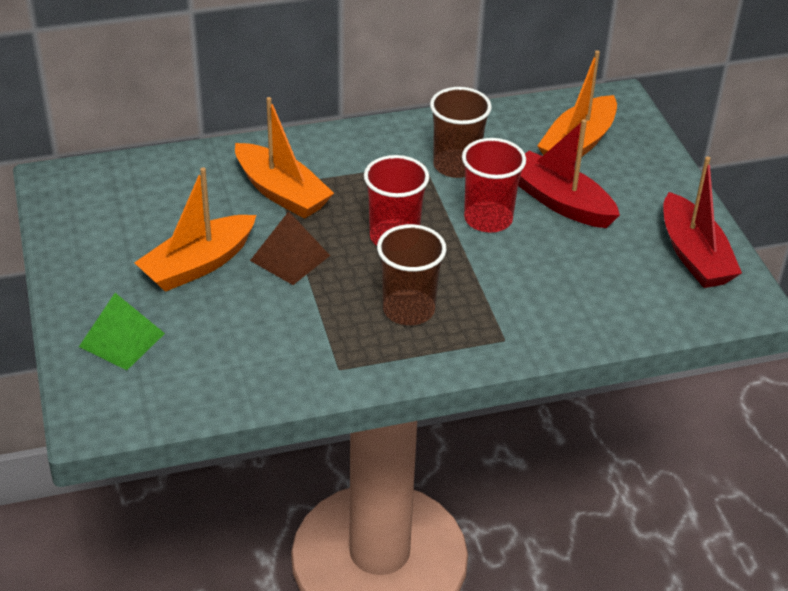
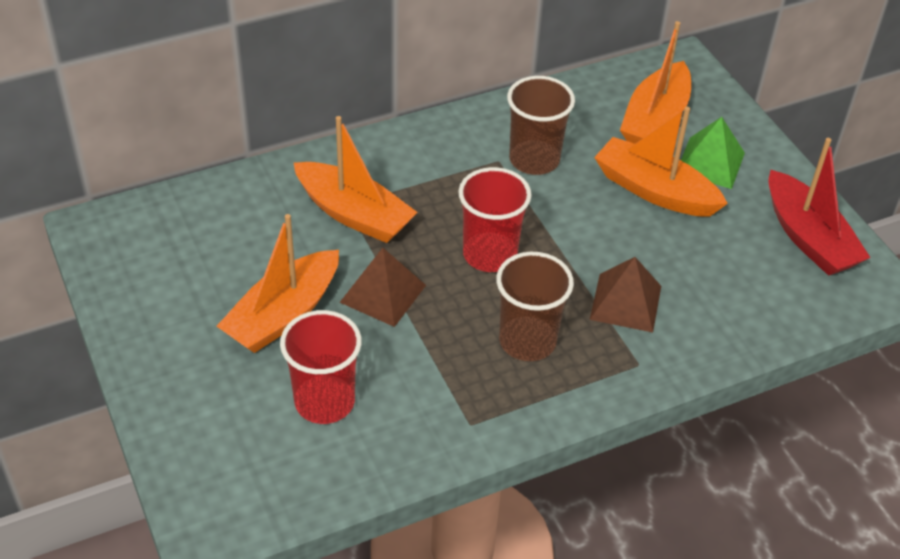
camera: 10 degrees left, 5 degrees up
green pyramid [79,293,165,370] -> green pyramid moved to [681,117,745,189]
red cup [462,138,526,232] -> red cup moved to [280,310,362,424]
red boat [518,119,620,228] -> orange boat [594,107,728,217]
none -> brown pyramid [590,257,661,333]

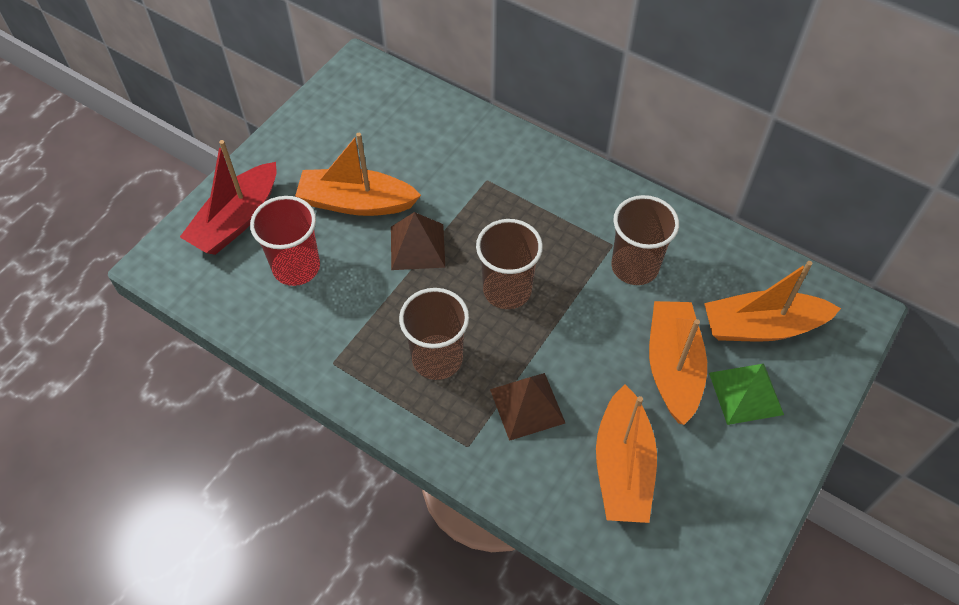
camera: 60 degrees right, 10 degrees up
orange boat [294,116,418,243] -> orange boat moved to [596,385,657,523]
red cup [458,167,532,272] -> brown cup [476,219,543,309]
red boat [768,138,871,276] -> red boat moved to [180,140,277,255]

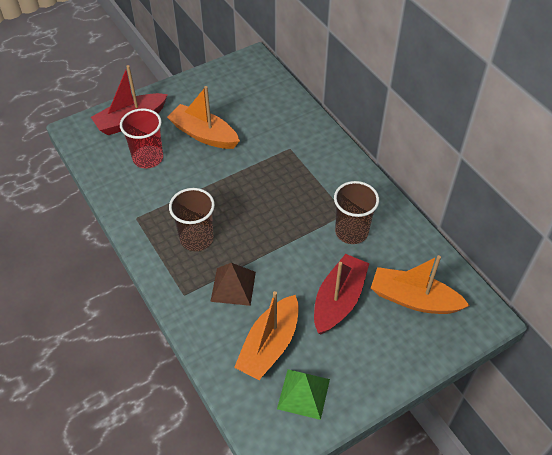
camera: 25 degrees right, 5 degrees down
brown pyramid [391,212,445,270] -> none
brown cup [476,219,543,309] -> none
orange boat [649,301,707,425] -> red boat [314,254,369,334]
green pyramid [709,364,784,425] -> green pyramid moved to [277,369,330,420]

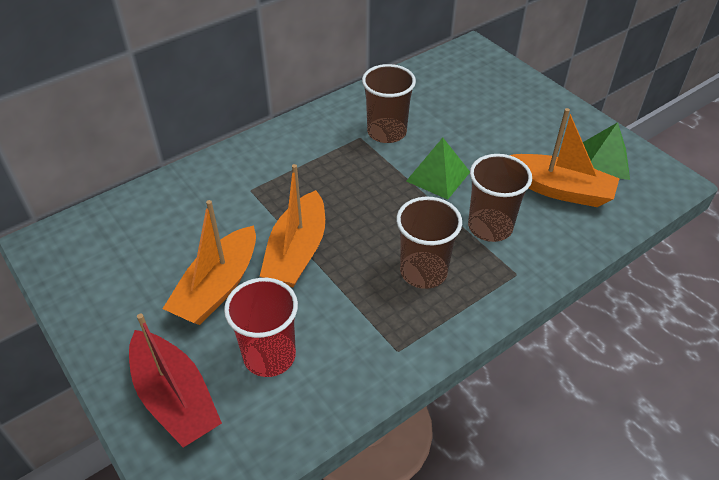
camera: 95 degrees left, 5 degrees down
brown pyramid [210,263,256,306] -> brown cup [468,154,532,242]
red boat [314,254,369,334] -> none
orange boat [371,255,470,314] -> orange boat moved to [260,164,325,287]
none -> green pyramid [406,138,470,200]

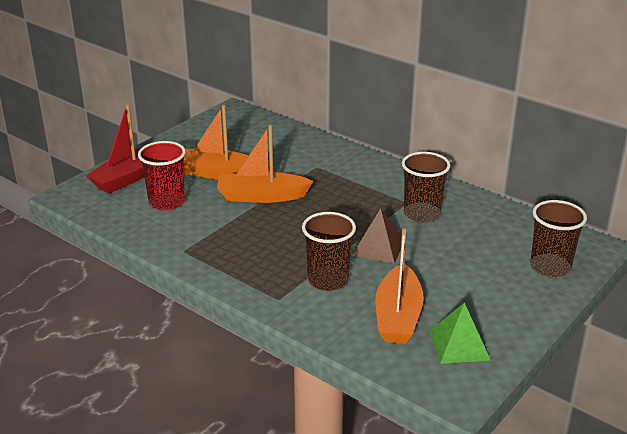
camera: 75 degrees right, 15 degrees down
brown cup [396,197,462,289] -> brown cup moved to [530,200,587,278]
green pyramid [406,138,470,200] -> brown pyramid [352,208,402,264]

